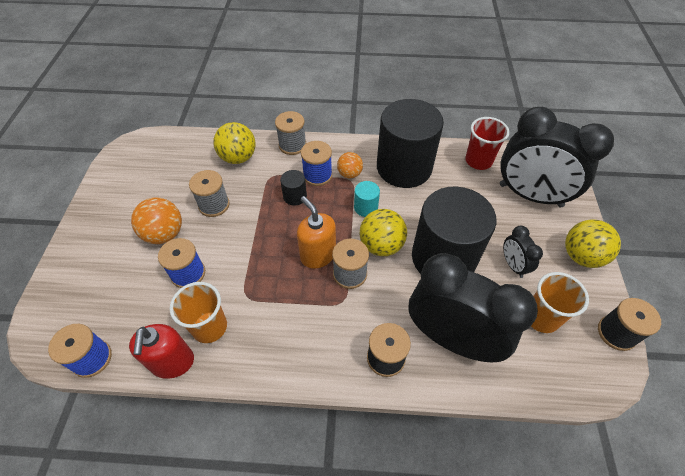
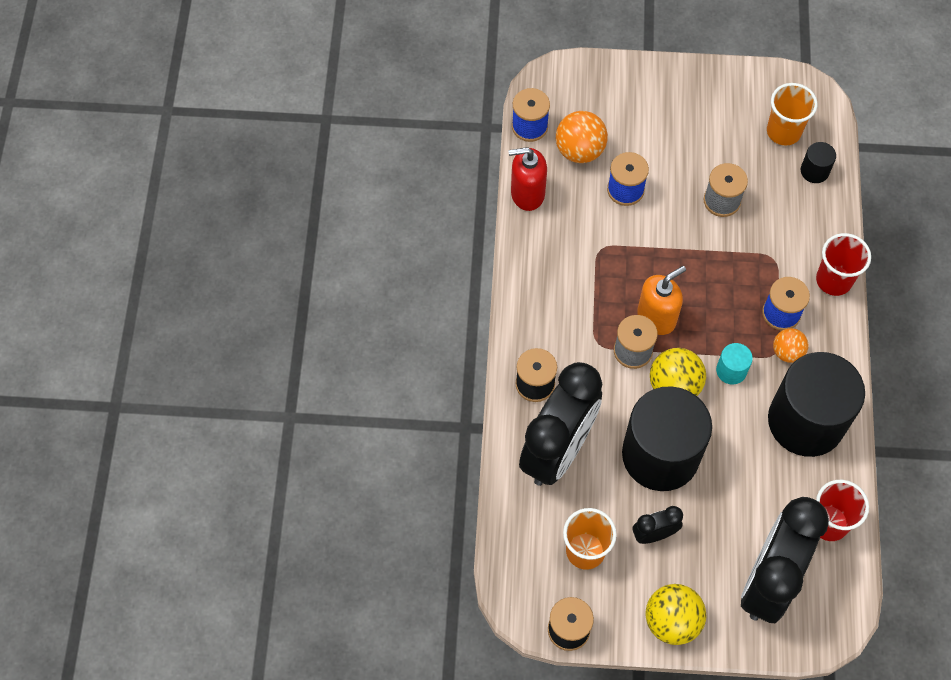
camera: 90 degrees right, 10 degrees up
orange ball [131,197,182,244] -> orange ball moved to [556,111,608,163]
orange cup [170,282,227,343] -> orange cup moved to [767,83,818,146]
yellow ball [213,122,256,164] -> none
grey spool [275,111,306,155] -> red cup [816,233,871,296]
black cylinder [280,170,307,206] -> black cylinder moved to [801,142,836,183]

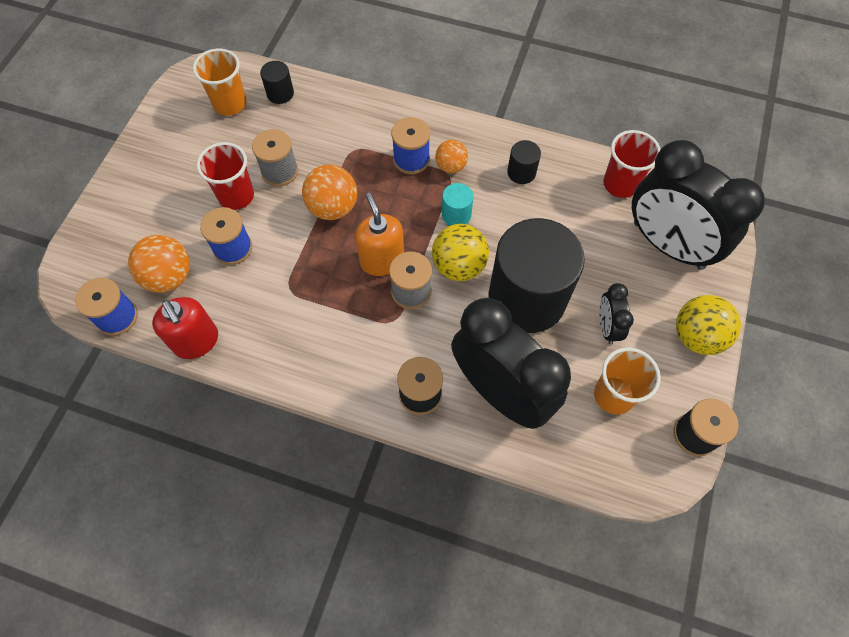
camera: 75 degrees left, 0 degrees up
red soap dispenser [508,147,547,211] -> red soap dispenser turned 45 degrees counterclockwise [152,297,218,359]
black cylinder [768,352,865,457] -> black cylinder [507,140,541,184], size x0.40
red cup [816,233,871,296] -> red cup moved to [197,142,254,210]
none -> orange ball [302,164,357,220]

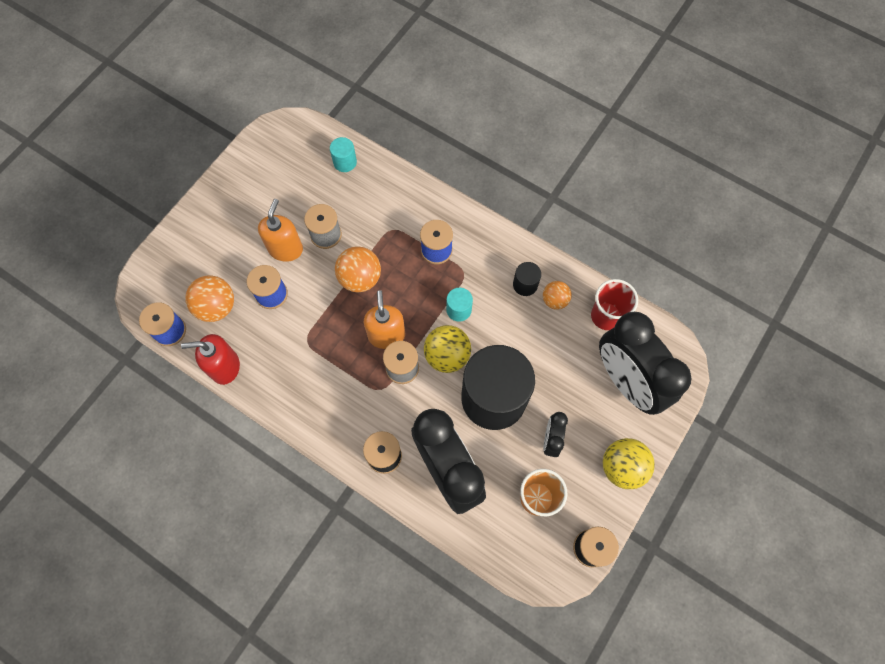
camera: 15 degrees right, 5 degrees up
red soap dispenser [152,297,218,359] -> red soap dispenser turned 105 degrees clockwise [181,334,240,385]
orange cup [193,48,247,116] -> none
red cup [197,142,254,210] -> orange soap dispenser [258,199,303,262]
black cylinder [260,61,294,104] -> turquoise cylinder [330,137,357,172]
orange ball [435,140,468,173] -> orange ball moved to [543,281,572,310]

